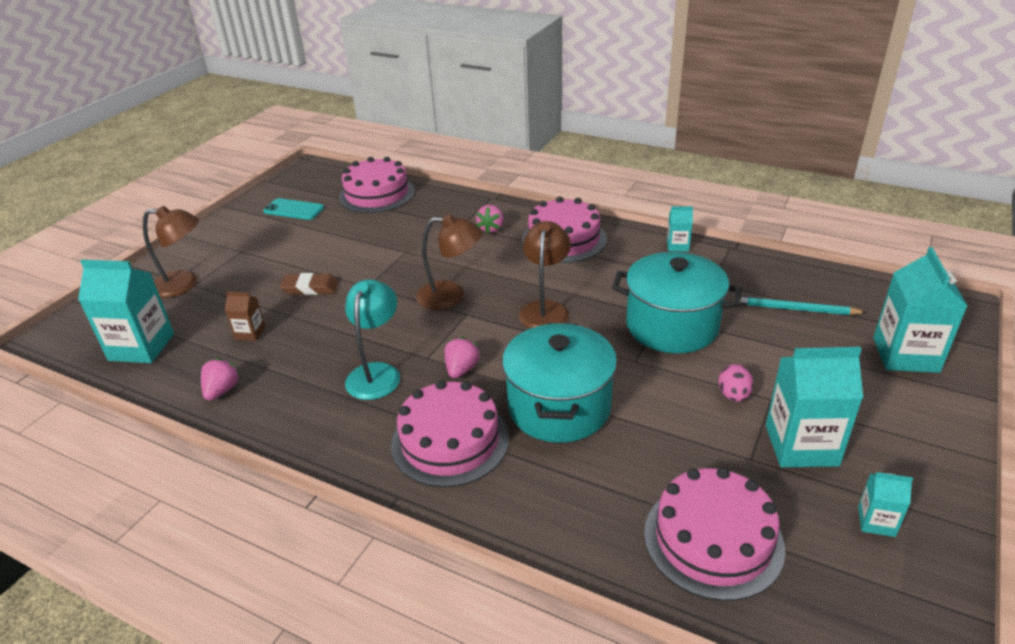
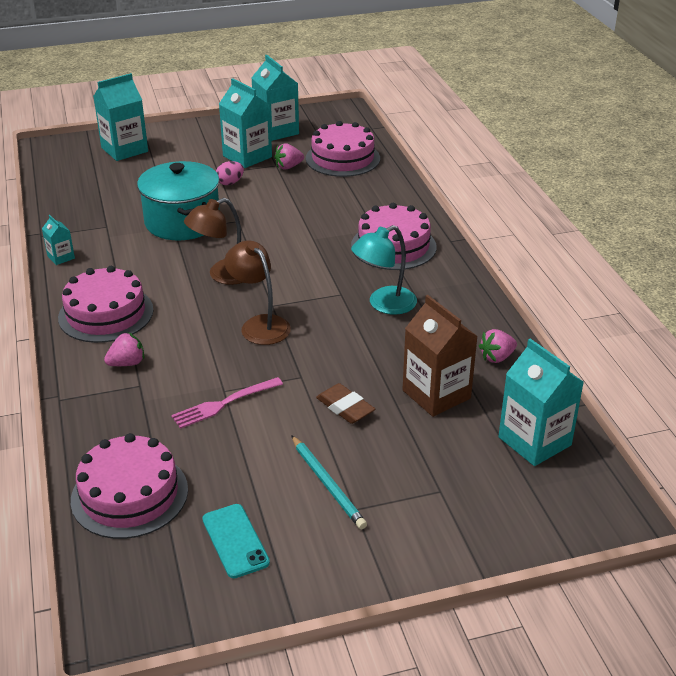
camera: 135 degrees left, 0 degrees up
brown lamp [143,206,199,298] -> none
brown carton [225,292,265,341] -> brown carton [402,295,478,417], size x2.02
pink strawberry [444,337,480,378] -> pink strawberry moved to [274,143,304,169]
turquoise pot [502,323,617,443] -> none
turquoise pencil [734,296,867,315] -> turquoise pencil moved to [291,435,367,529]
turquoise carton [858,472,913,537] -> turquoise carton [251,55,299,141], size x2.02
none -> pink fork [171,377,283,429]

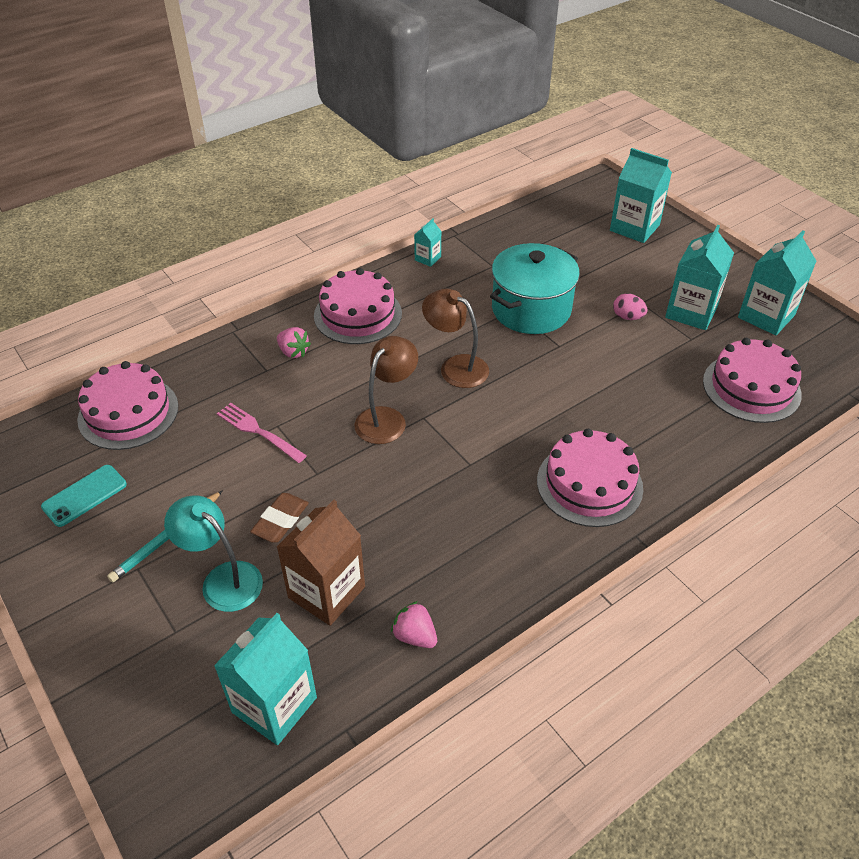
camera: 70 degrees right, 10 degrees up
pink strawberry [274,143,304,169] -> none
turquoise lamp [351,225,417,315] -> turquoise lamp moved to [164,495,263,612]

